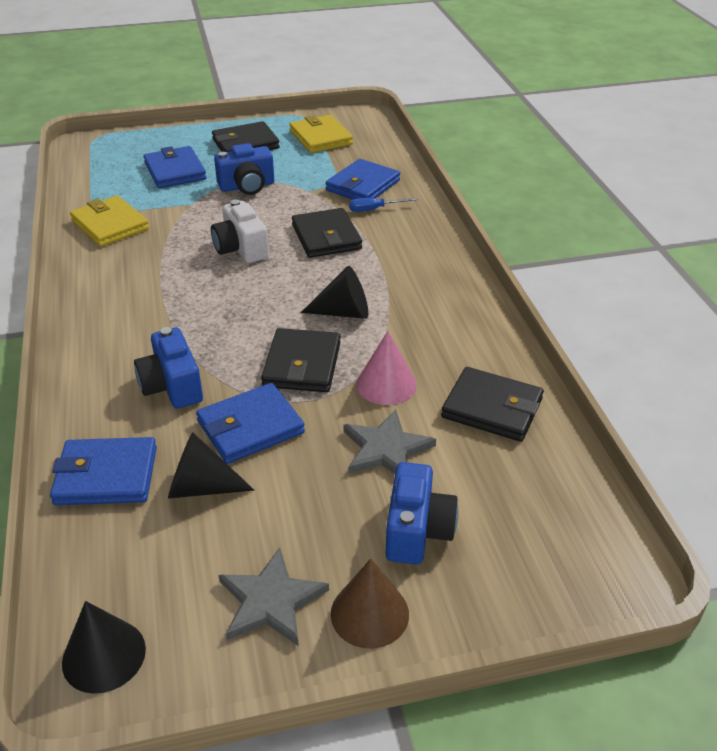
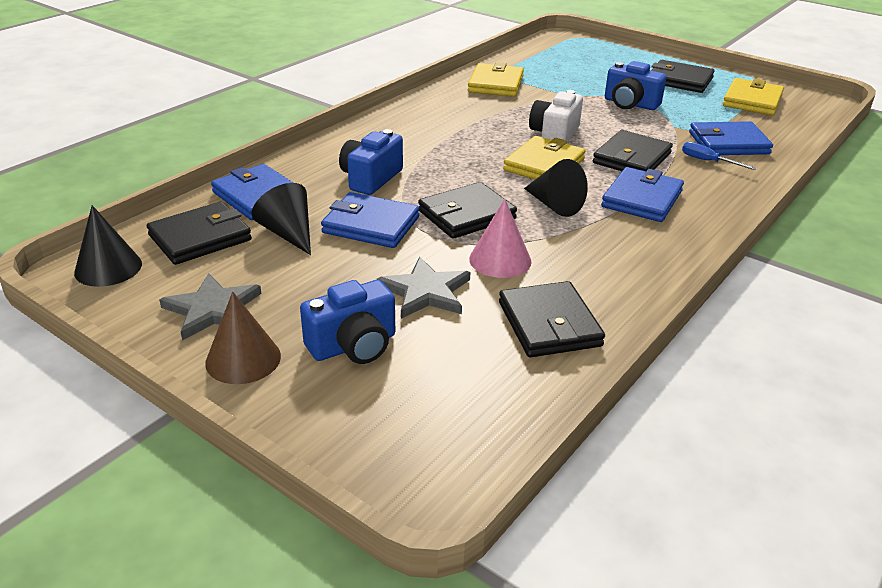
camera: 50 degrees right, 5 degrees down
blue wallet [144,146,207,188] -> blue wallet moved to [601,167,684,222]
none -> black wallet [147,202,252,265]
none -> yellow wallet [503,136,586,179]

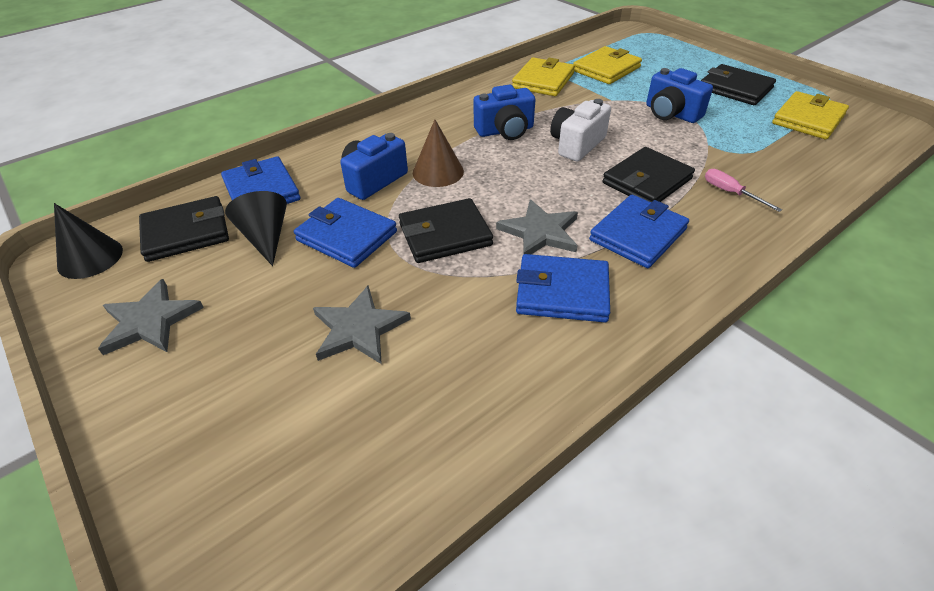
camera: 15 degrees right, 10 degrees up
brown cone [205,292,281,384] -> brown cone moved to [413,120,464,187]
blue camera [300,280,395,364] -> blue camera moved to [473,84,535,140]
pink cone [469,199,532,278] -> none
black wallet [499,281,605,357] -> none
yellow wallet [503,136,586,179] -> yellow wallet moved to [573,46,642,84]
black cone [524,159,588,217] -> grey star [496,199,578,254]
blue screwdriver [682,142,757,170] -> pink screwdriver [705,169,782,212]
blue wallet [689,121,773,155] -> blue wallet moved to [516,254,610,323]

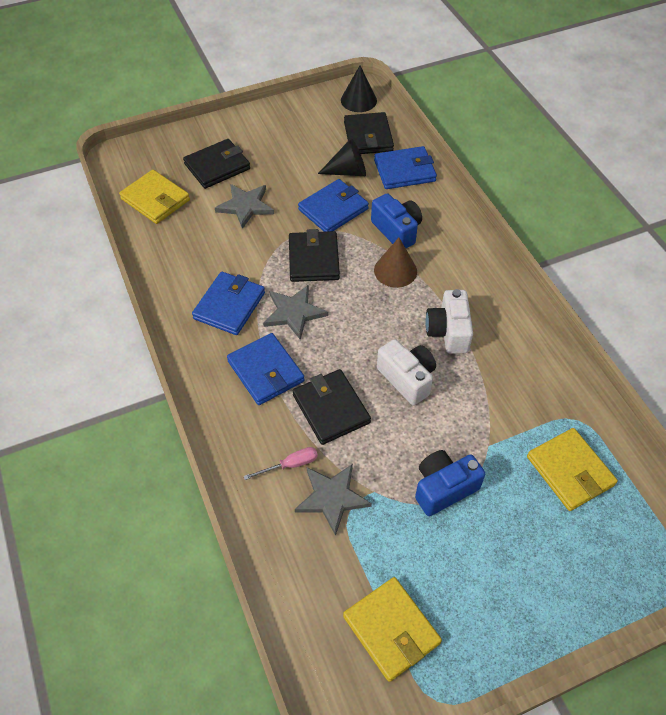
camera: 105 degrees right, 10 degrees up
grey star [98,279,204,355] -> grey star moved to [295,464,372,536]
blue camera [473,84,535,140] -> white camera [425,289,473,353]
yellow wallet [512,57,575,96] -> yellow wallet moved to [119,170,190,224]
black wallet [701,64,776,105] -> black wallet moved to [183,139,250,189]

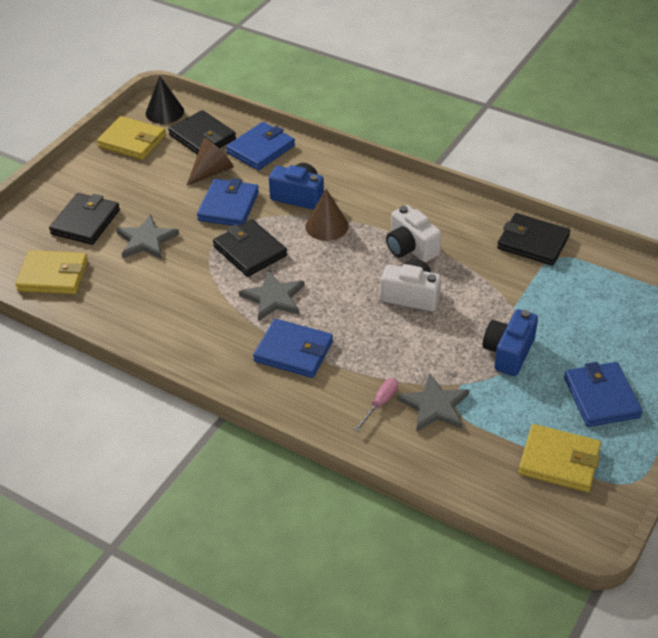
camera: 35 degrees left, 10 degrees down
blue wallet [192,272,265,335] -> blue wallet moved to [564,362,643,427]
black wallet [293,369,371,445] -> black wallet moved to [497,213,570,266]
black cone [318,138,366,176] -> brown cone [186,138,234,186]
yellow wallet [527,428,618,511] -> yellow wallet moved to [97,116,166,160]

